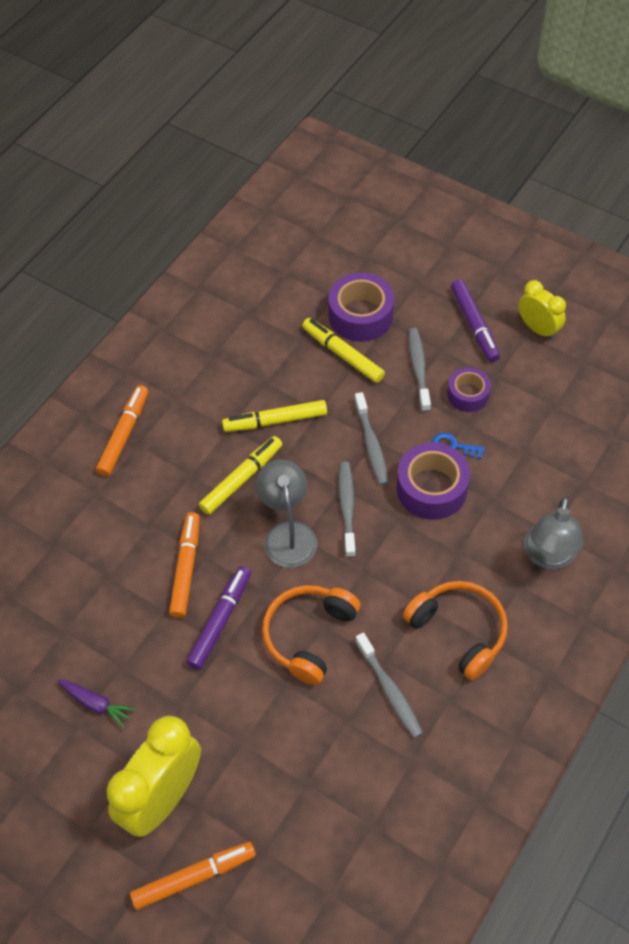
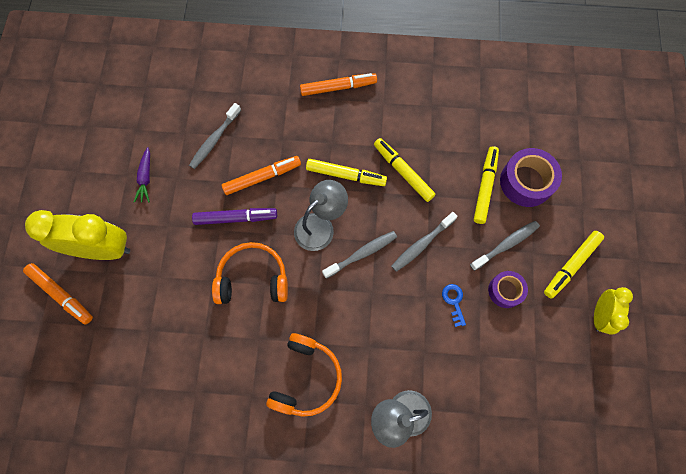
camera: 60 degrees right, 15 degrees up
grey toothbrush [355,633,423,738] -> grey toothbrush moved to [189,103,241,169]
purple tape [397,443,470,520] -> none
purple marker [451,280,500,362] -> yellow marker [544,231,604,299]

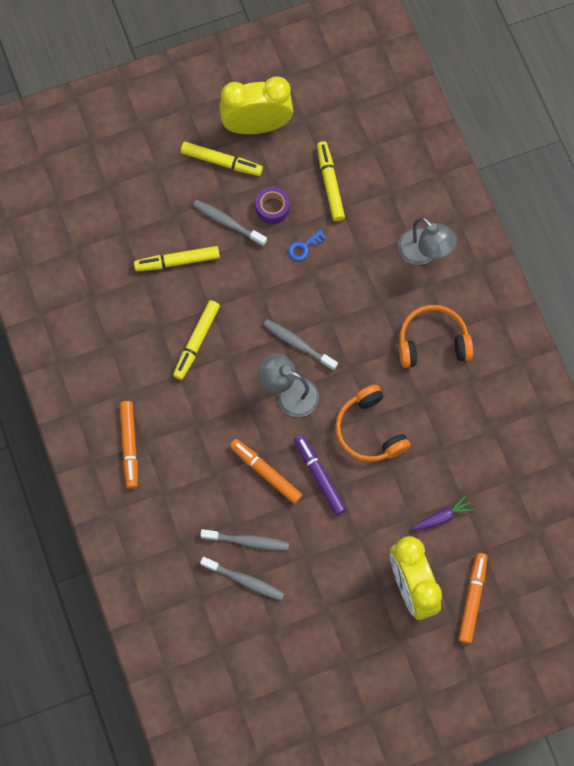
camera: 115 degrees left, 0 degrees up
purple carrot [134,147,150,203] -> purple carrot moved to [412,495,474,530]
orange marker [300,73,377,96] -> orange marker turned 150 degrees counterclockwise [120,401,138,488]
yellow marker [306,159,387,186] -> yellow marker moved to [317,141,345,221]
grey toothbrush [391,212,457,272] -> grey toothbrush moved to [200,557,285,600]
purple tape [500,148,562,207] -> none
yellow clock [594,287,633,335] -> yellow clock [220,76,293,134], size x1.75

